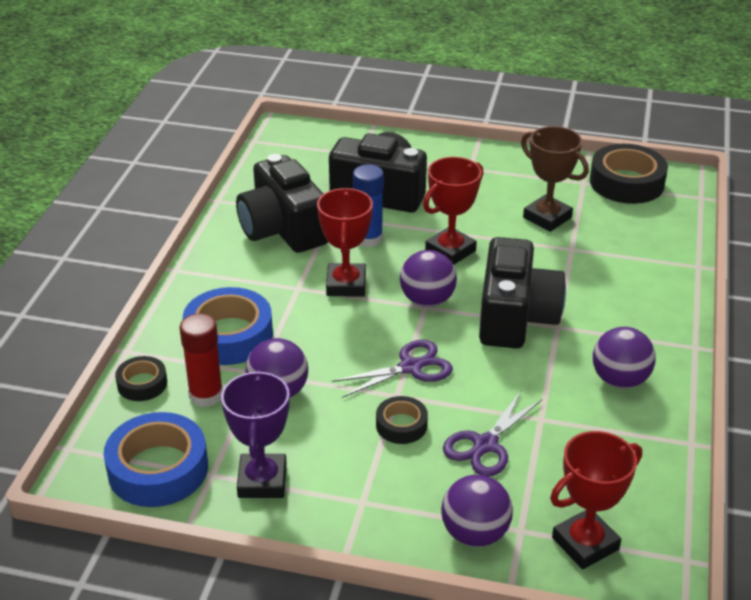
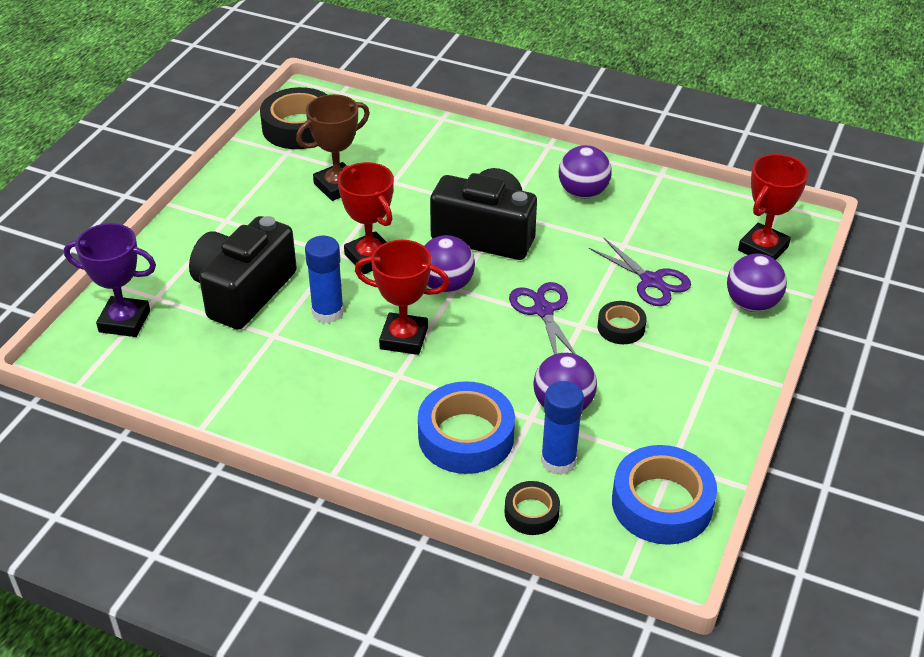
camera: 80 degrees left, 5 degrees up
red glue stick [179,314,223,407] -> blue glue stick [541,381,584,475]
purple trophy [221,369,290,498] -> purple trophy moved to [64,223,156,337]
black camera [236,154,328,253] -> none
red trophy [550,431,642,569] -> red trophy turned 60 degrees clockwise [738,154,809,260]

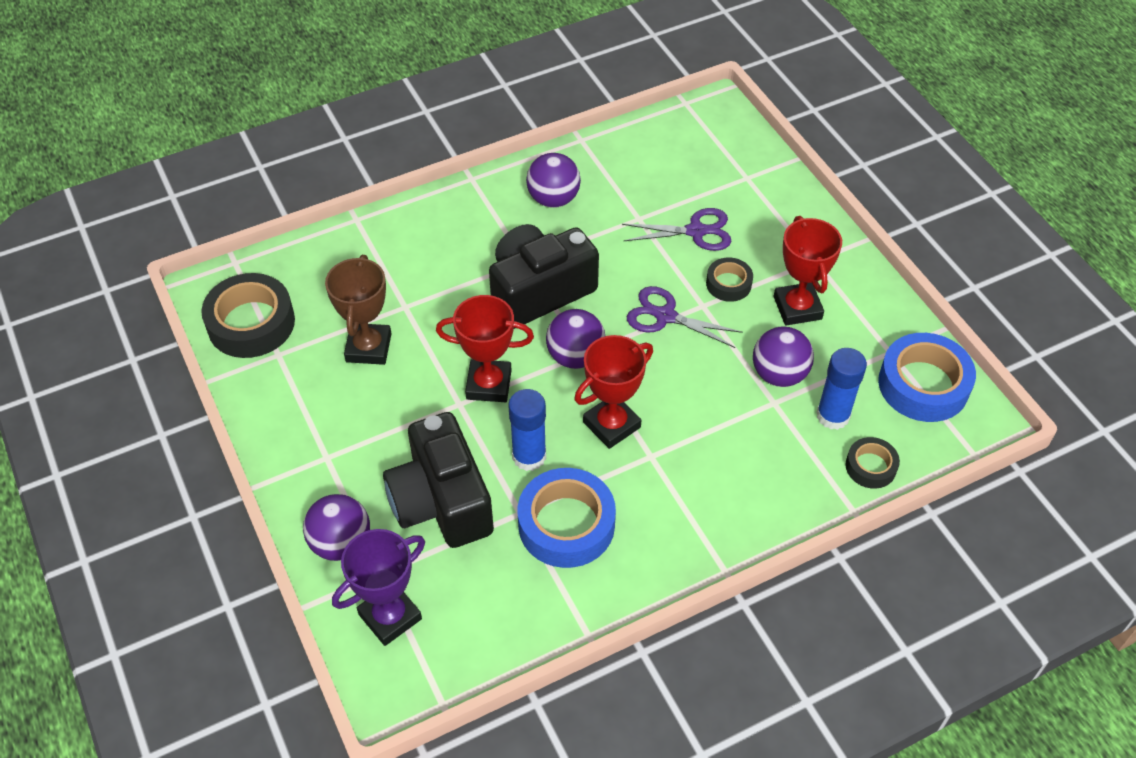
camera: 50 degrees left, 10 degrees up
blue tape [418,381,515,474] -> blue tape moved to [518,468,616,568]
purple ball [727,254,787,312] -> purple ball moved to [303,494,370,561]
red trophy [738,154,809,260] -> red trophy moved to [774,216,842,326]

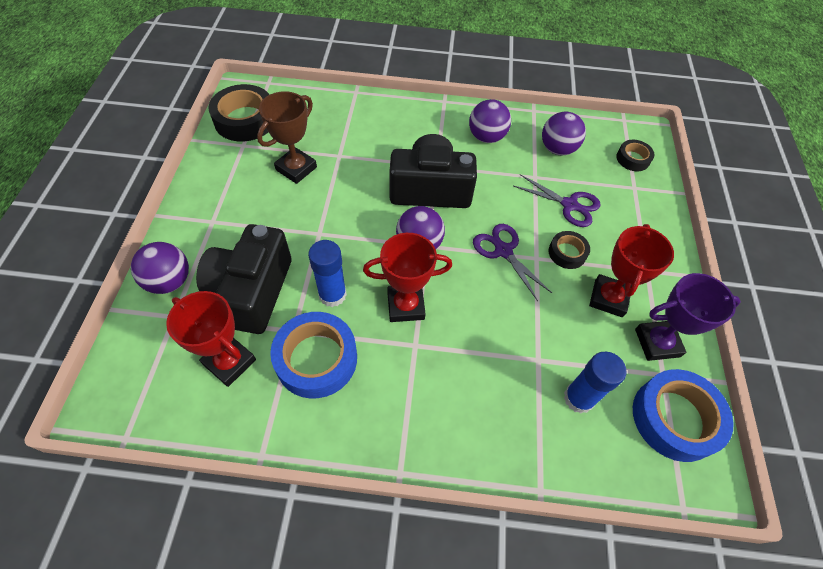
camera: 30 degrees right, 5 degrees up
purple trophy [332,529,425,646] -> purple trophy moved to [635,273,741,361]
red trophy [436,295,534,402] -> red trophy moved to [166,291,256,387]
purple ball [753,327,814,387] -> purple ball moved to [542,111,586,155]
black tape [845,437,900,489] -> black tape moved to [616,140,655,171]

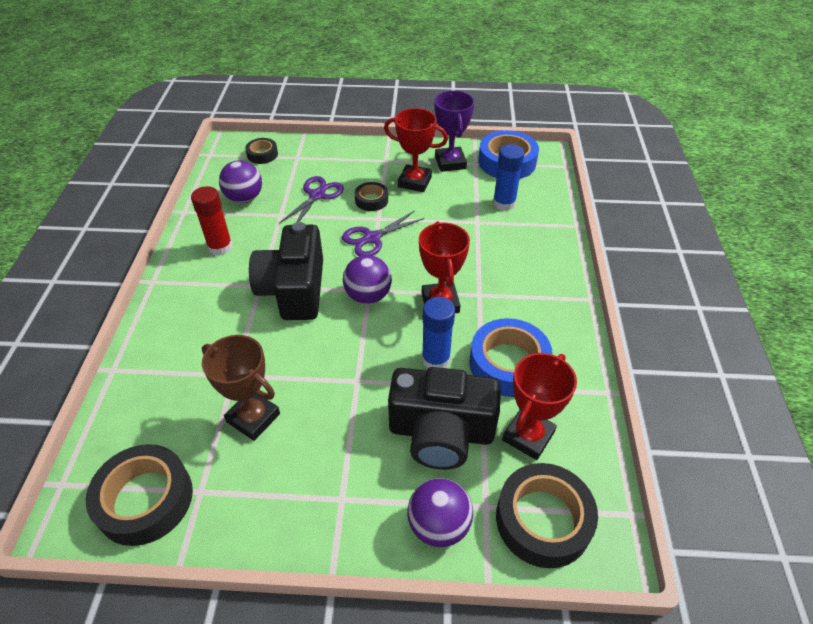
camera: 90 degrees left, 10 degrees down
purple ball [469,99,511,143] -> red glue stick [191,186,233,256]
none -> black tape [496,463,598,568]

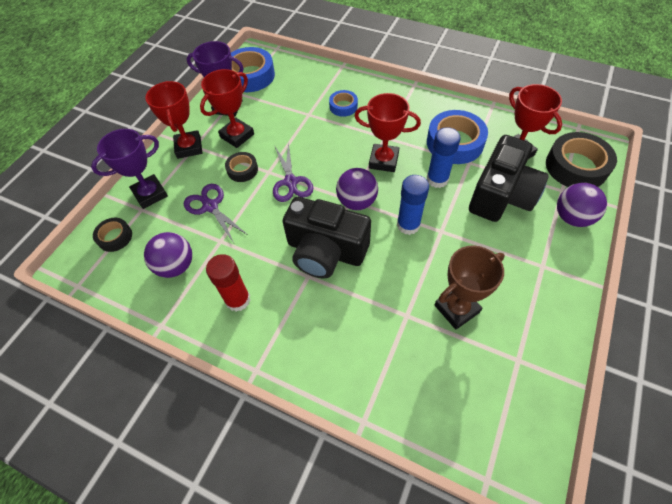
camera: 65 degrees left, 10 degrees up
black tape [86,444,193,546] -> none
blue glue stick [493,144,524,211] -> blue glue stick moved to [397,175,429,235]
none -> purple trophy [91,129,168,209]
none -> red trophy [145,81,202,159]
none -> blue tape [329,90,358,117]

